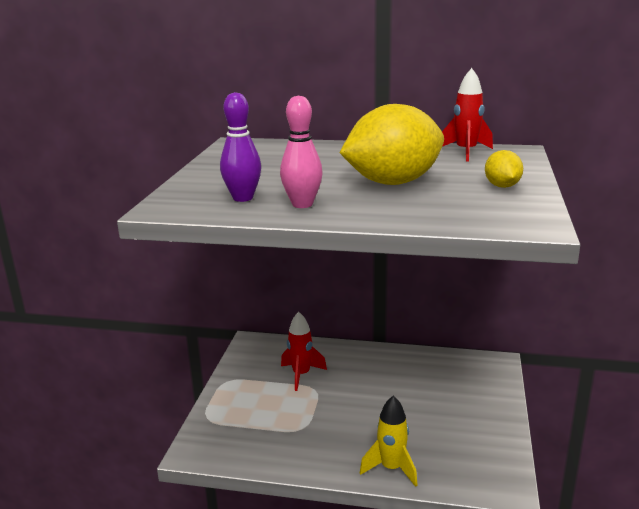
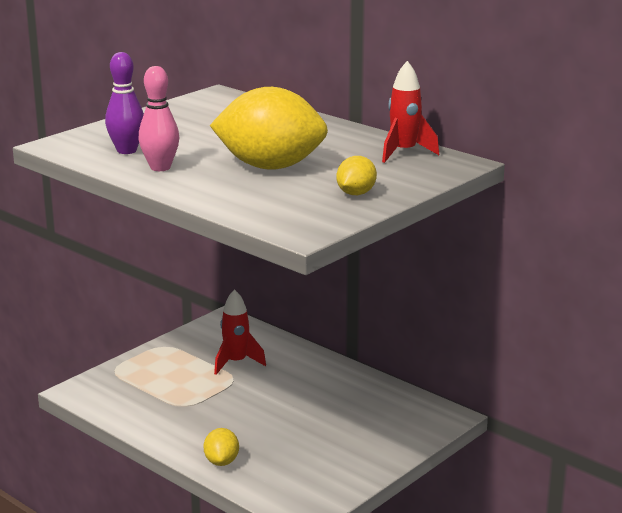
camera: 30 degrees right, 0 degrees up
yellow rocket [360,396,418,487] -> yellow lemon [204,428,239,466]

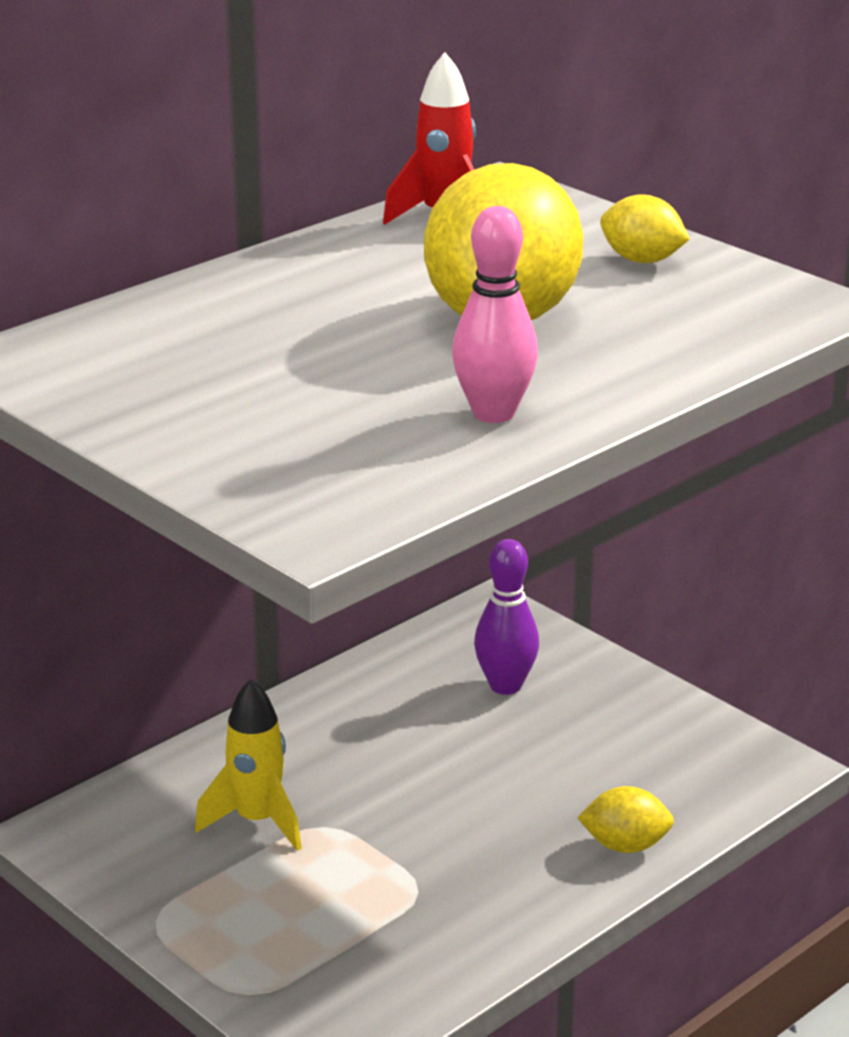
camera: 85 degrees left, 5 degrees up
purple bowling pin [105,52,144,154] -> purple bowling pin moved to [474,539,539,695]
red rocket [214,289,266,375] -> yellow rocket [195,679,302,851]

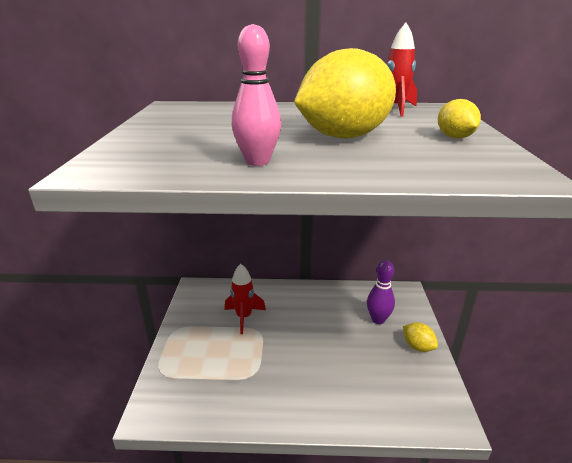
camera: 45 degrees right, 0 degrees up
yellow rocket [195,679,302,851] -> red rocket [225,264,266,334]
yellow lemon [577,786,674,853] -> yellow lemon moved to [403,322,438,352]

